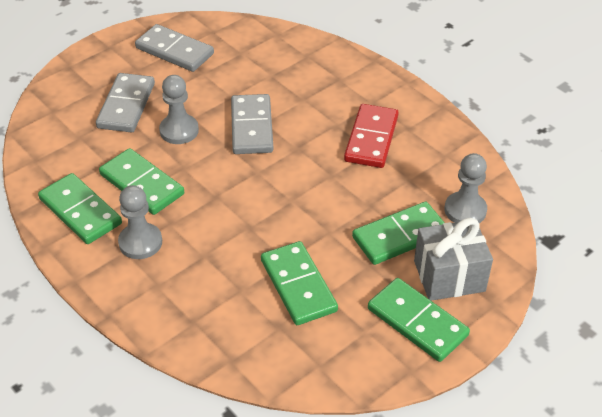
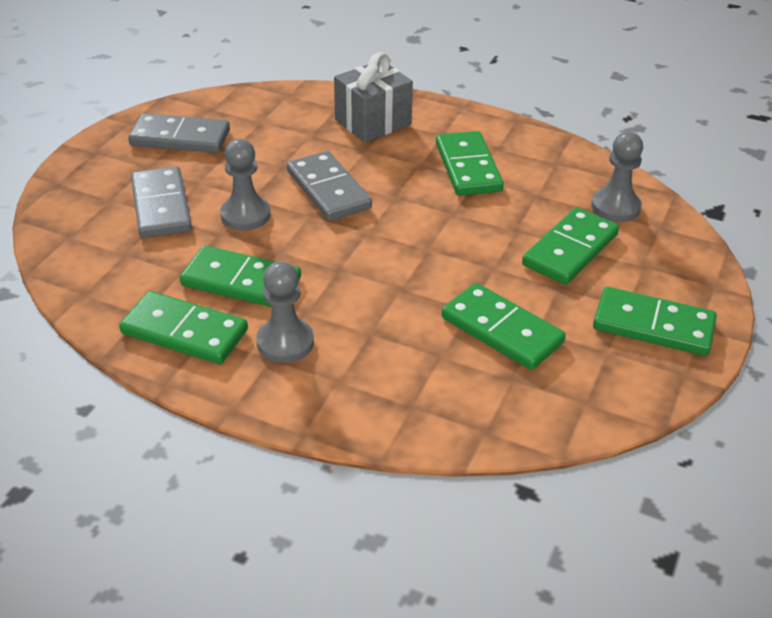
camera: 25 degrees left, 5 degrees down
red domino [344,104,399,168] -> green domino [436,131,504,196]
grey gift [414,218,493,301] -> grey gift moved to [334,52,413,142]

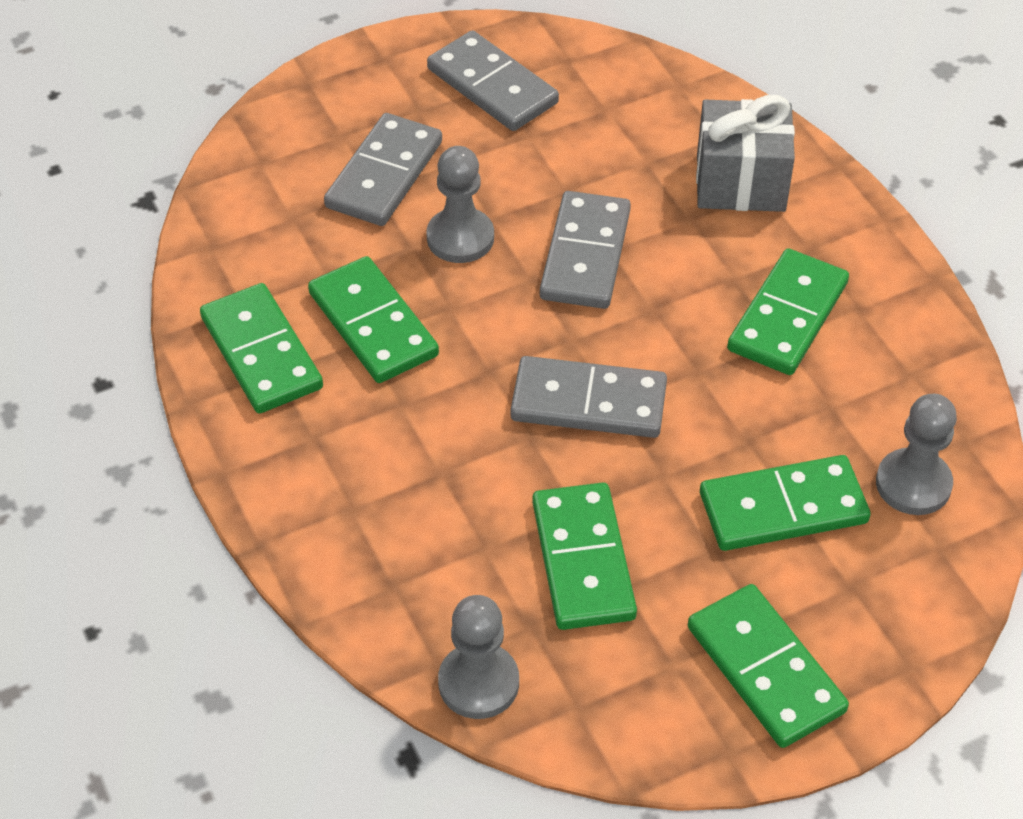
camera: 40 degrees right, 10 degrees up
grey pawn [256,261,314,363] -> grey pawn moved to [438,595,519,719]
none -> grey domino [511,356,667,438]

